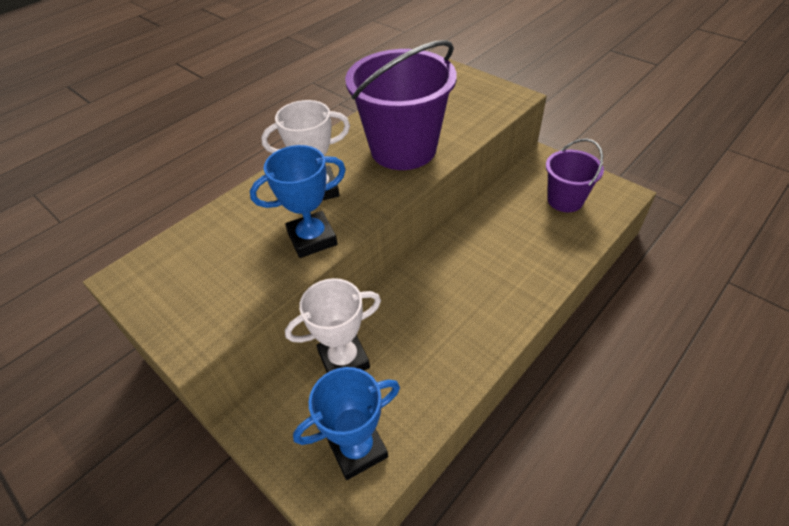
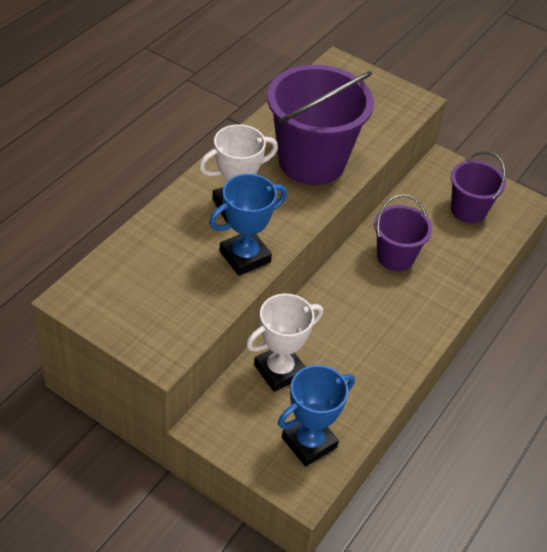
camera: 15 degrees left, 0 degrees up
none -> purple bucket [374,194,432,271]

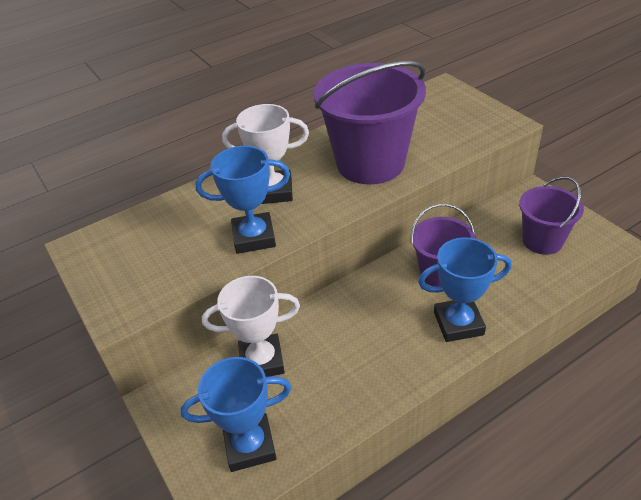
camera: 30 degrees right, 5 degrees down
none -> blue trophy [418,237,512,342]

